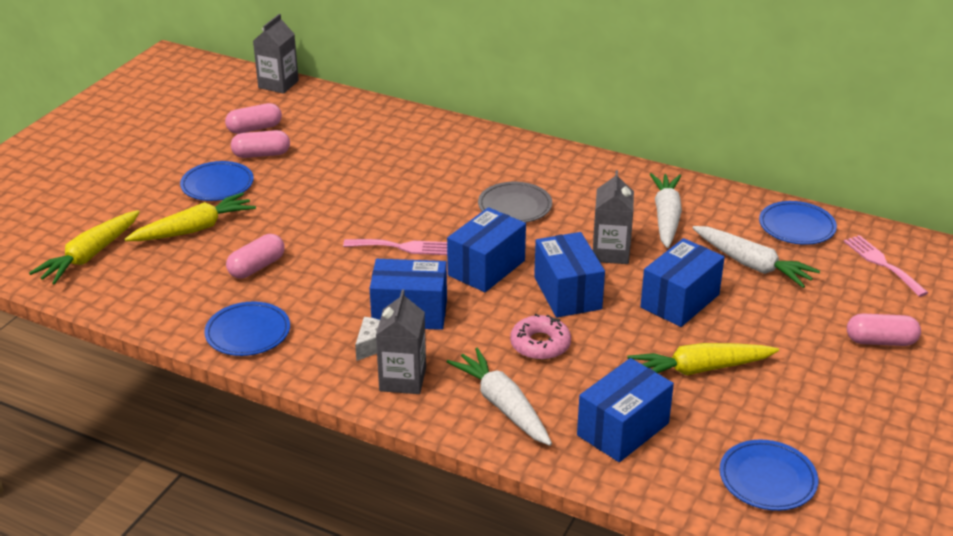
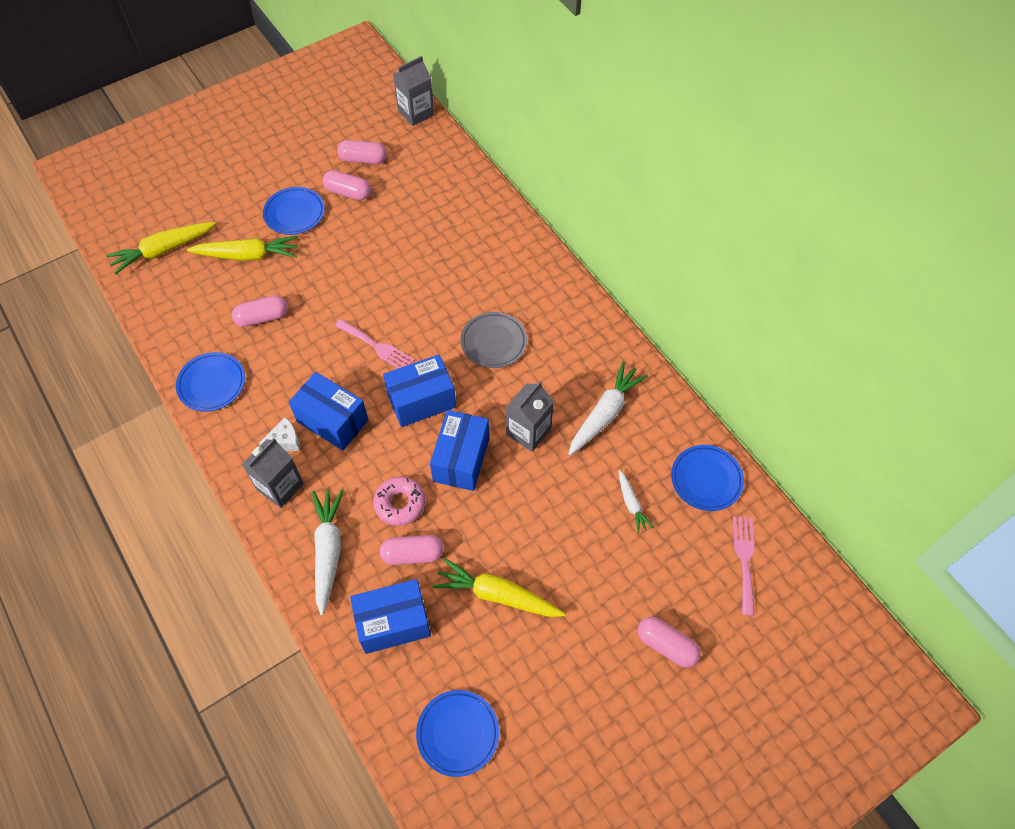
camera: 30 degrees right, 25 degrees up
blue box [640,238,725,327] -> none
white carrot [693,226,820,288] -> white carrot [618,470,654,533], size x0.55
none -> pink capsule [380,535,444,565]

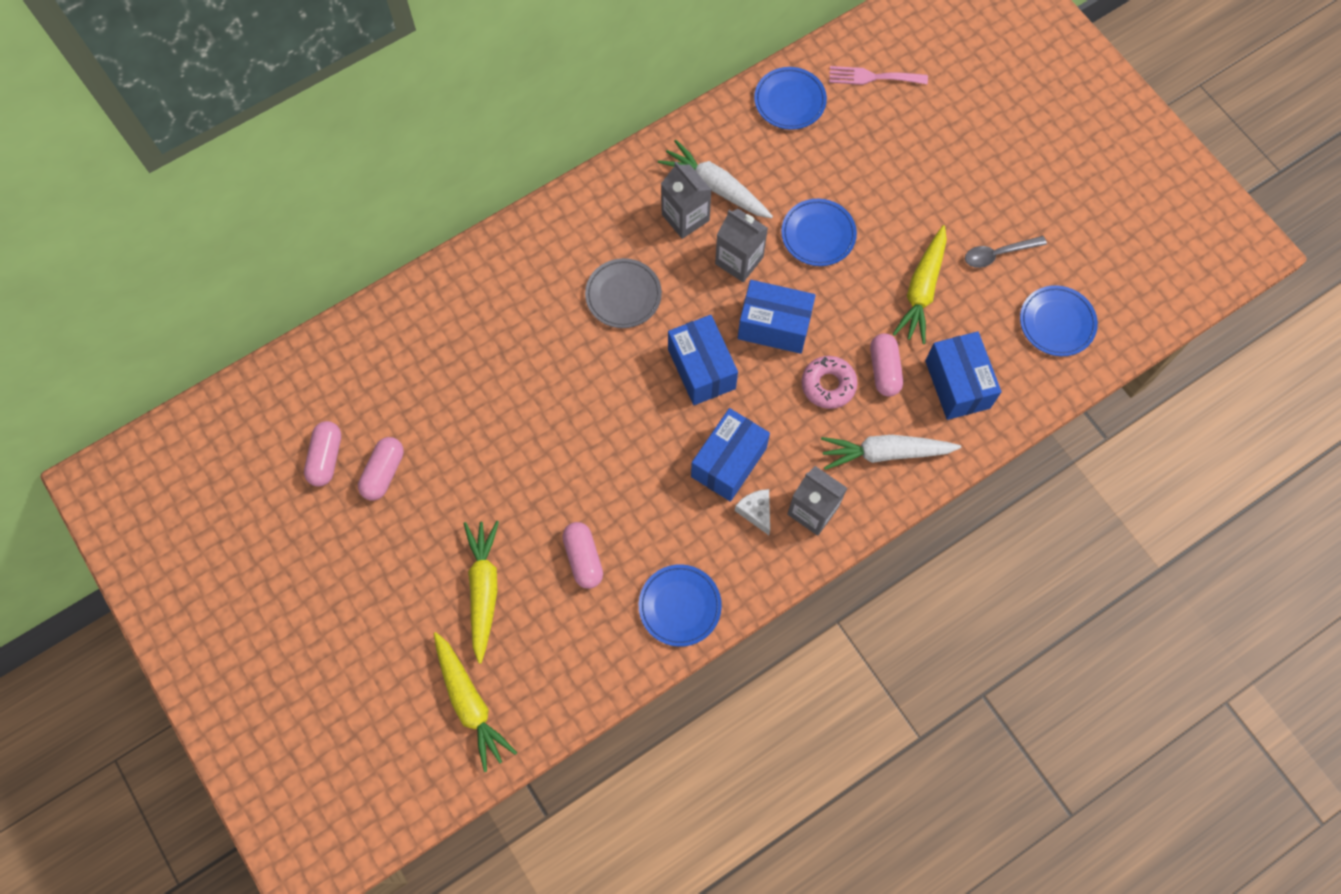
camera: 90 degrees left, 10 degrees up
blue plate [263,187,325,235] -> blue plate moved to [781,199,857,266]
pink fork [335,319,414,368] -> none
grey carton [393,56,434,126] -> grey carton moved to [661,162,711,239]
white carrot [618,470,654,533] -> none
pink capsule [638,617,701,668] -> none
none -> grey spoon [965,236,1047,268]

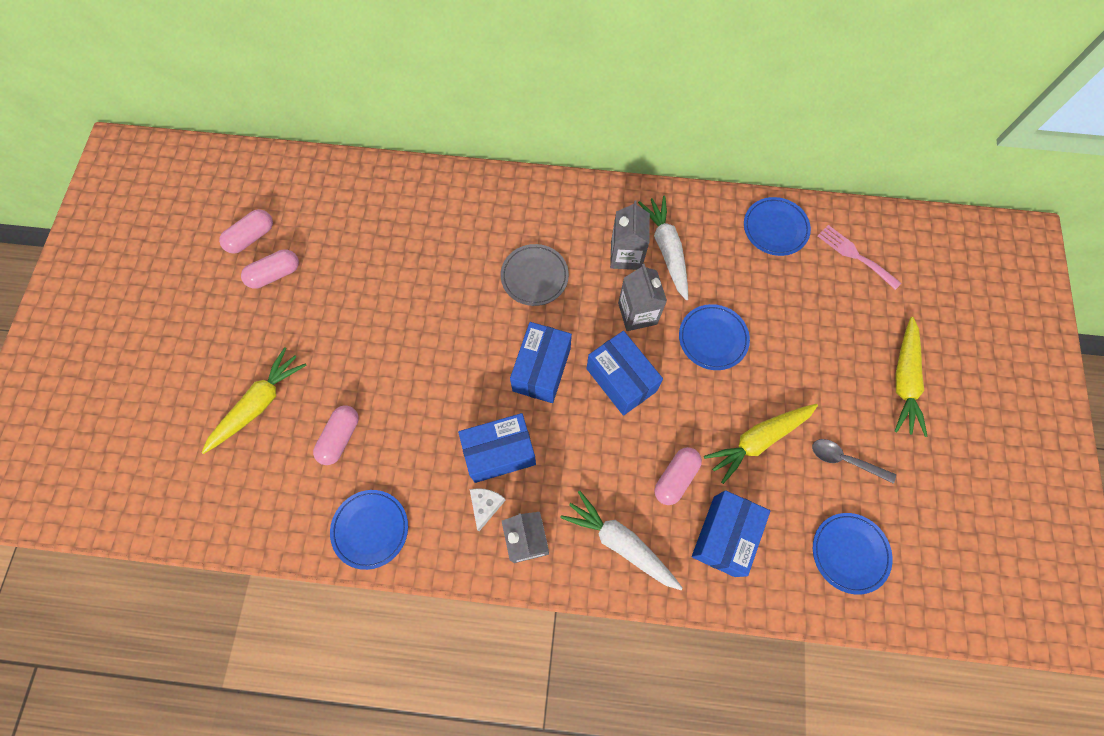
camera: 40 degrees right, 0 degrees up
yellow carrot [434,632,517,772] -> yellow carrot moved to [895,317,928,437]
pink donut [801,356,857,409] -> none

